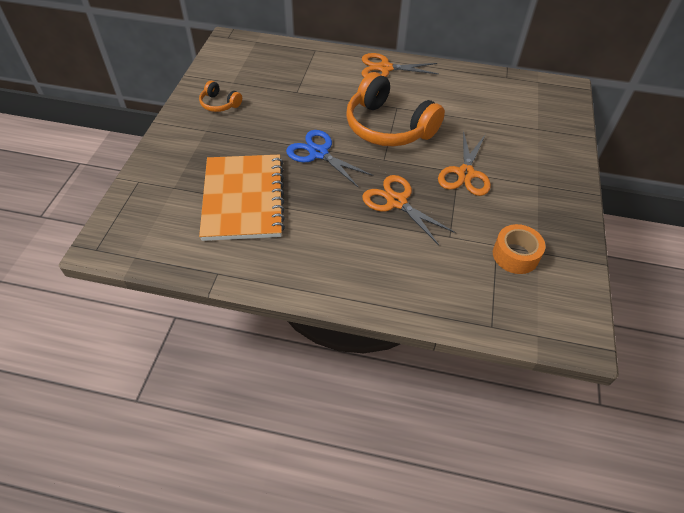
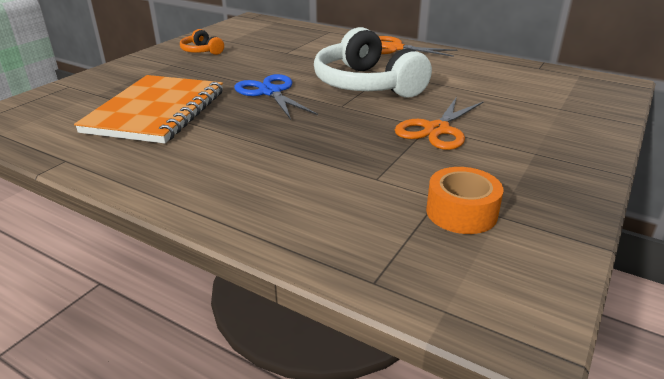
camera: 20 degrees right, 20 degrees down
orange headphones [346,72,445,146] -> white headphones [314,27,432,98]
orange scissors [362,175,456,245] -> none

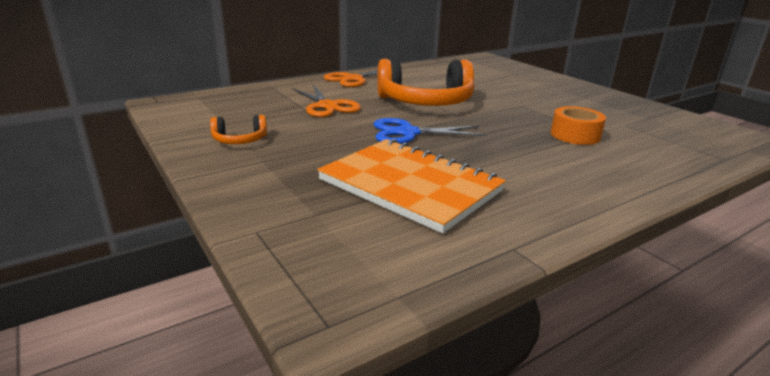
camera: 65 degrees left, 5 degrees down
white headphones [314,27,432,98] -> orange headphones [377,59,474,106]
orange scissors [395,97,484,150] -> orange scissors moved to [292,84,361,117]
orange tape [426,167,504,234] -> orange tape moved to [551,106,606,145]

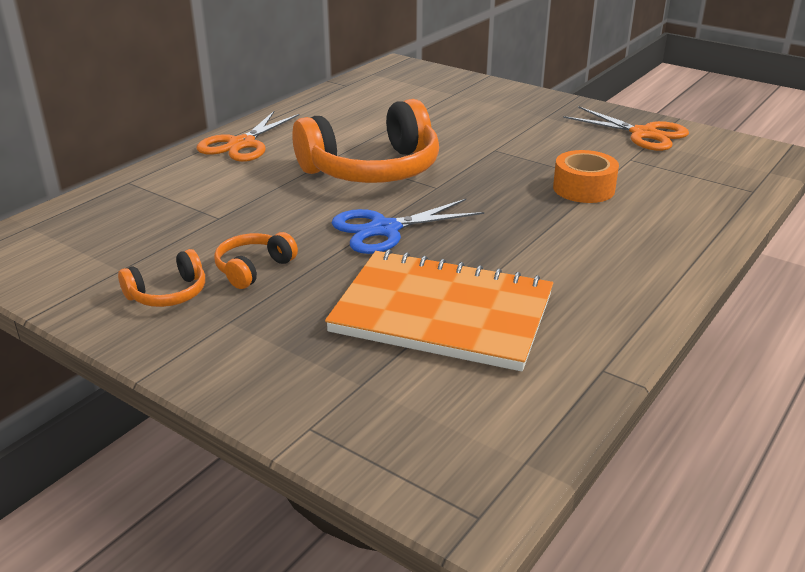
camera: 20 degrees left, 5 degrees up
orange scissors [292,84,361,117] -> orange scissors moved to [563,106,689,151]
none -> orange headphones [214,232,298,289]

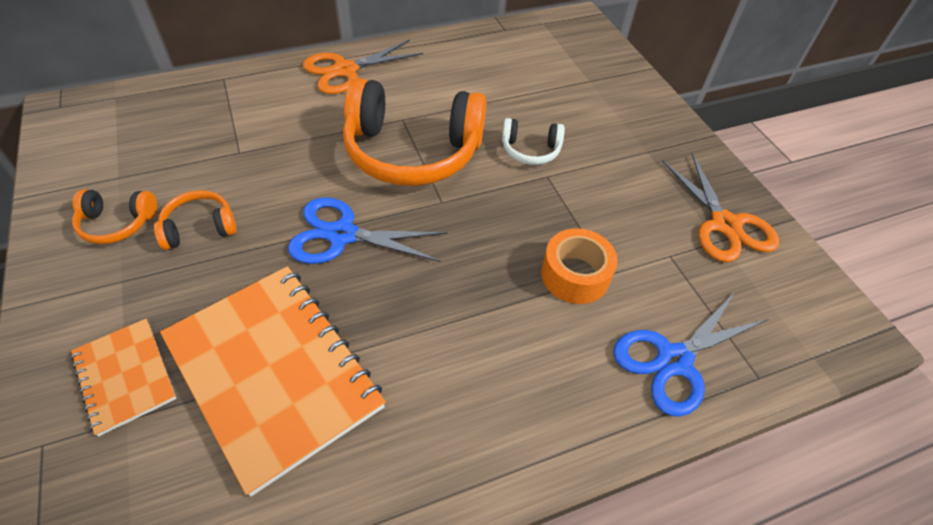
camera: 30 degrees right, 20 degrees up
none -> orange notebook [71,319,177,437]
none -> white headphones [502,118,565,165]
none -> blue scissors [613,292,768,416]

